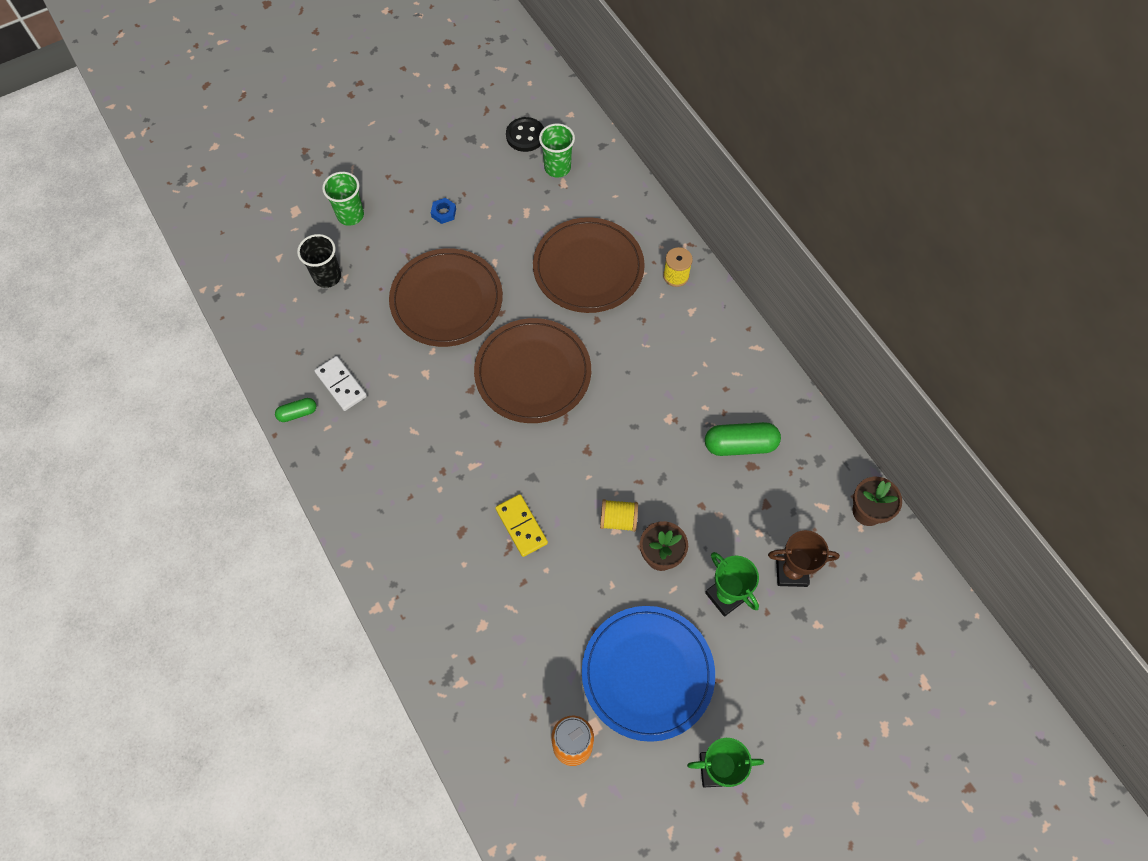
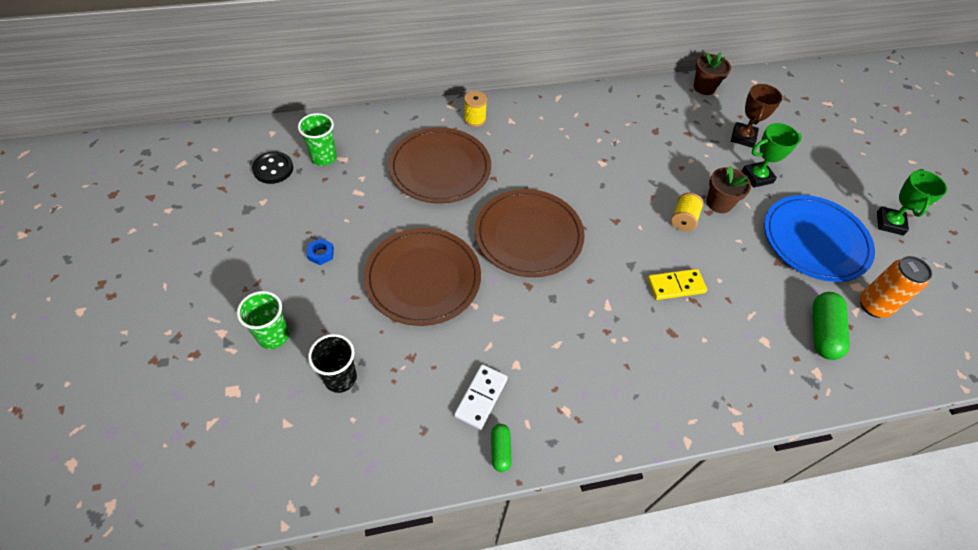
camera: 75 degrees left, 10 degrees down
white domino [314,356,367,411] -> white domino turned 45 degrees counterclockwise [454,364,508,430]
green capsule [705,422,781,456] -> green capsule moved to [813,292,850,360]

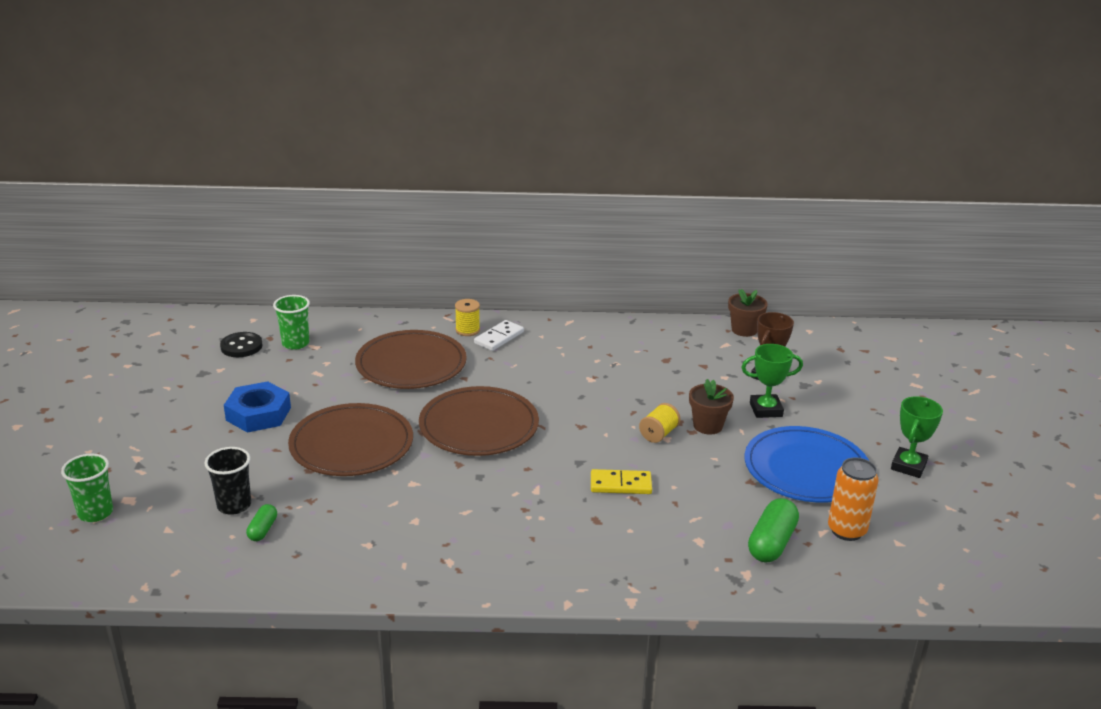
camera: 15 degrees right, 25 degrees down
green cup [237,291,289,349] -> green cup moved to [61,453,113,522]
blue nut [307,238,334,265] -> blue nut [224,381,291,433], size x2.24
white domino [454,364,508,430] -> white domino moved to [474,320,524,351]
green capsule [491,424,512,472] -> green capsule moved to [246,504,277,541]

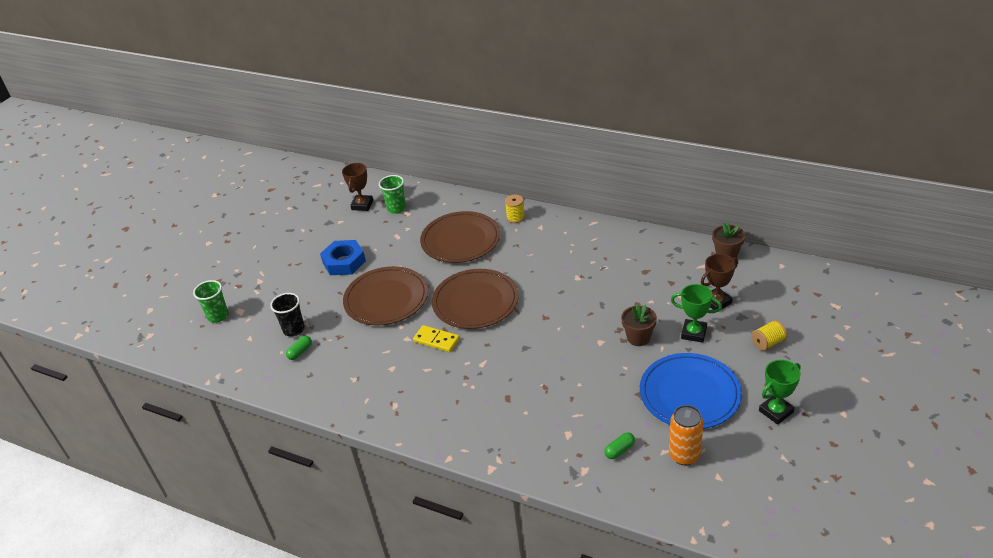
camera: 30 degrees right, 10 degrees up
black button [220,332,263,357] -> brown trophy [342,163,373,211]
white domino [474,320,524,351] -> none
yellow domino [591,469,652,494] -> yellow domino moved to [413,325,460,352]
yellow spool [639,403,681,443] -> yellow spool moved to [751,320,787,351]
green capsule [748,498,799,563] -> green capsule [604,432,635,459], size x0.56

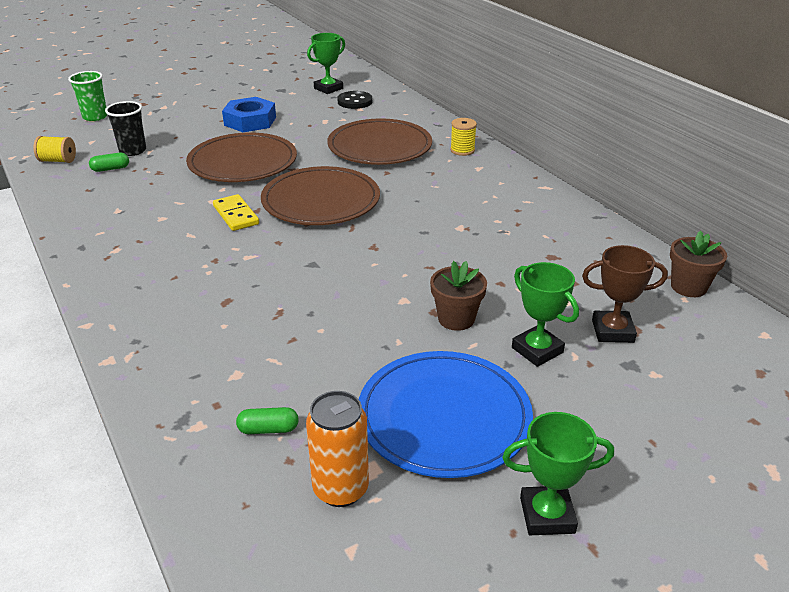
camera: 30 degrees right, 5 degrees down
brown trophy [342,163,373,211] -> green trophy [307,33,345,94]
green cup [379,175,406,214] -> black button [337,91,372,109]
yellow spool [751,320,787,351] -> yellow spool moved to [34,136,76,163]

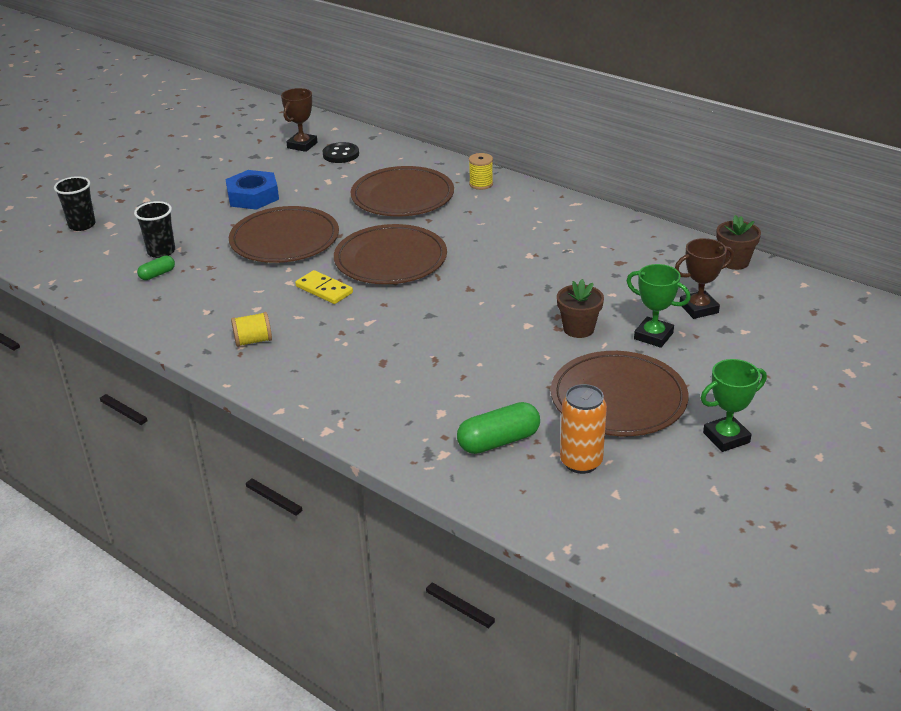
camera: 20 degrees left, 0 degrees up
yellow spool [34,136,76,163] -> yellow spool moved to [231,312,272,347]
green cup [68,71,108,121] -> black cup [54,176,96,231]
green capsule [236,407,299,434] -> green capsule [457,402,540,454], size x1.79
green trophy [307,33,345,94] -> brown trophy [281,88,317,152]
blue plate [359,351,533,478] -> brown plate [551,351,688,436]

